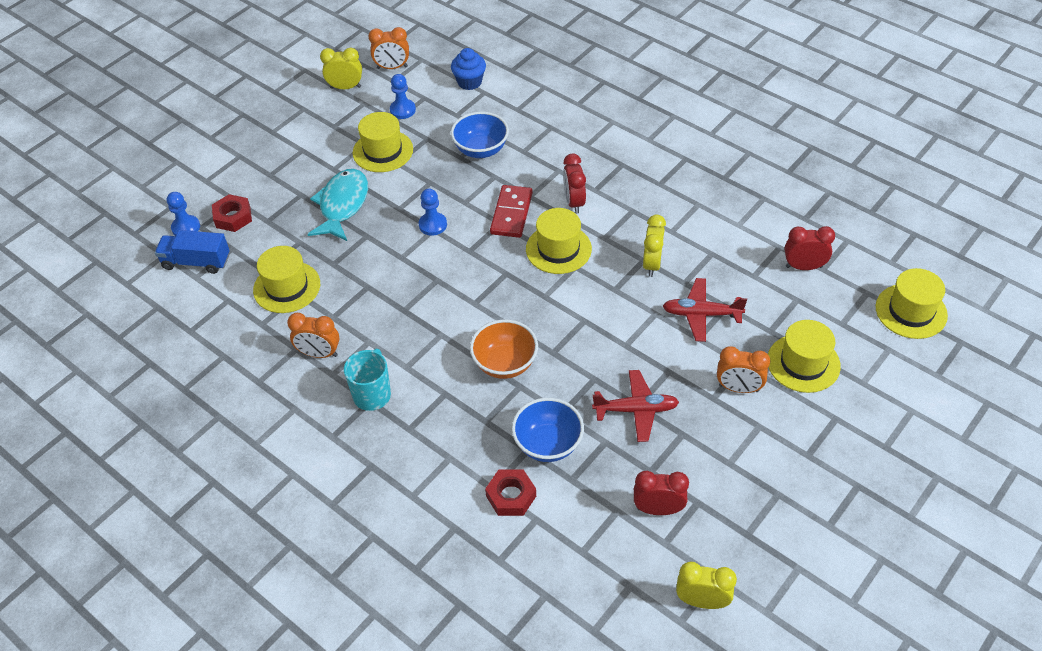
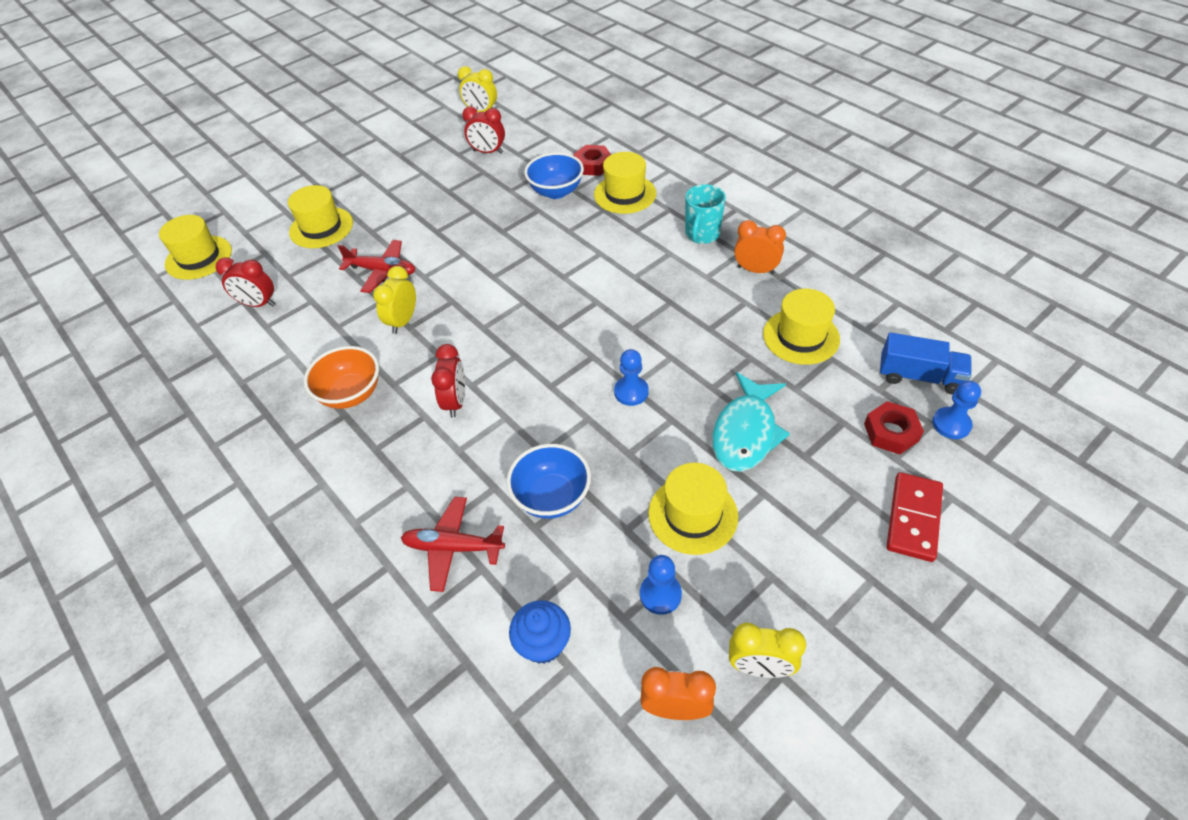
camera: 170 degrees left, 0 degrees up
orange bowl [470,319,538,379] -> orange bowl moved to [304,346,379,409]
red domino [490,185,533,238] -> red domino moved to [886,472,943,562]
yellow hat [526,208,592,274] -> yellow hat moved to [594,152,656,214]
red plane [592,370,679,442] -> red plane moved to [401,497,505,592]
orange clock [717,346,770,393] -> none

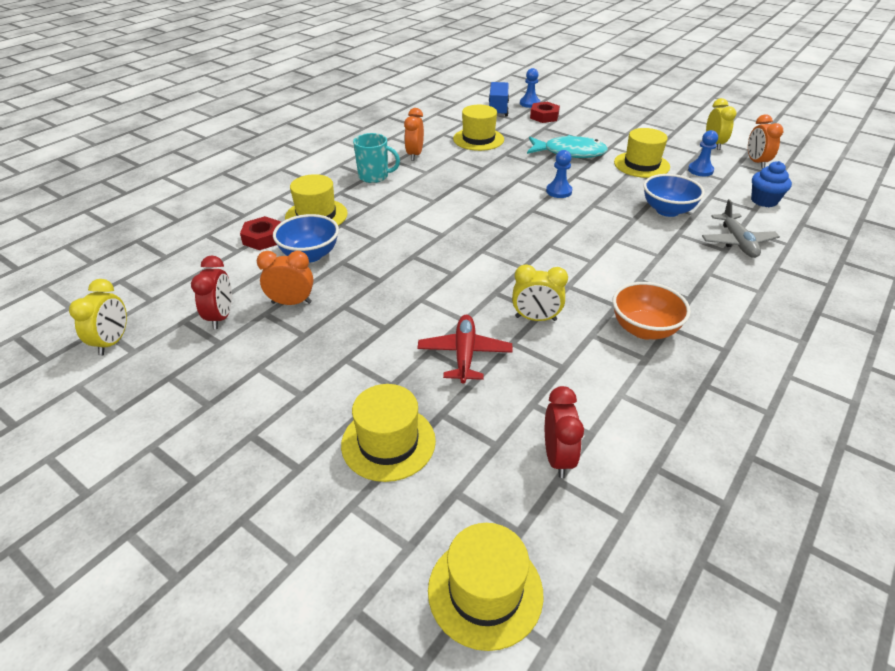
camera: 105 degrees left, 10 degrees down
red plane [401,497,505,592] -> grey plane [702,199,780,258]
red clock [431,344,465,418] -> none
red domino [886,472,943,562] -> none
none -> orange clock [257,251,313,305]

